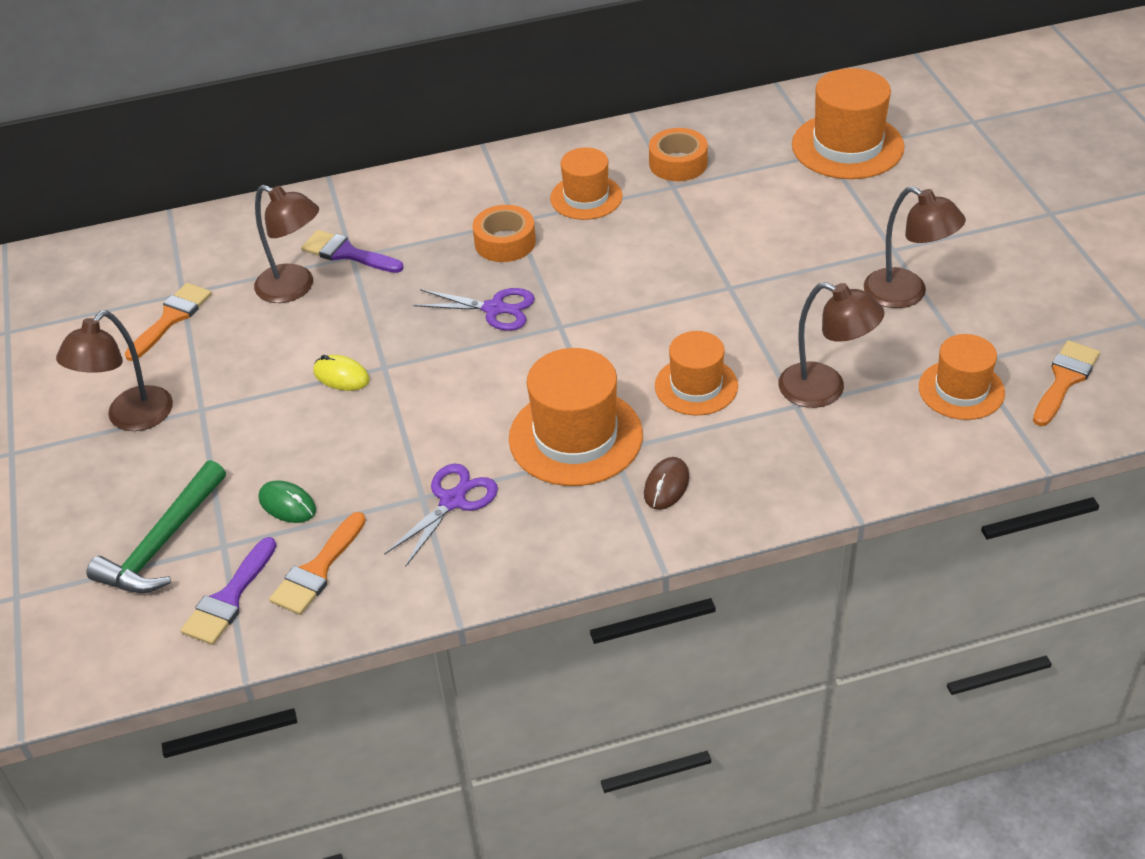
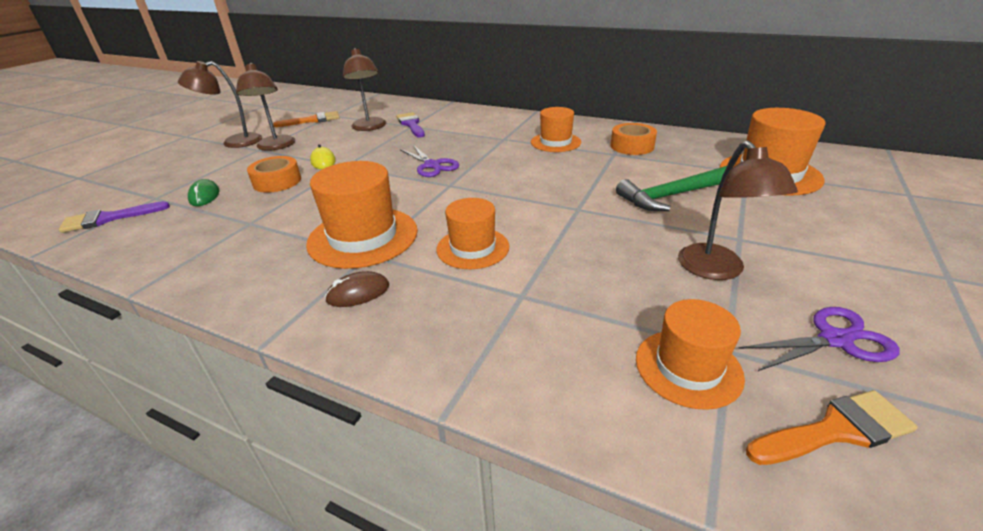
camera: 40 degrees right, 10 degrees down
green hammer [87,460,226,593] -> green hammer moved to [616,166,727,211]
orange brush [269,512,366,615] -> none
purple scissors [384,464,498,567] -> purple scissors moved to [738,307,899,371]
orange tape [473,205,536,262] -> orange tape moved to [247,156,301,193]
brown lamp [778,282,884,408] -> brown lamp moved to [236,63,295,151]

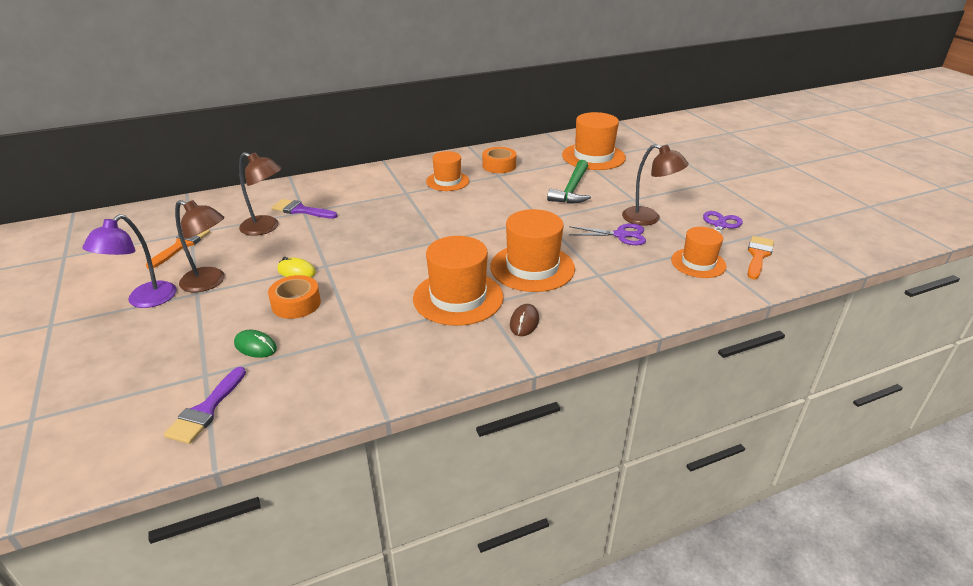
camera: 50 degrees left, 0 degrees up
brown lamp [178,61,262,148] -> purple lamp [82,214,177,308]
purple scissors [400,145,459,177] -> purple scissors moved to [569,223,646,245]
orange hat [437,198,509,269] -> orange hat [490,209,575,292], size x1.57

